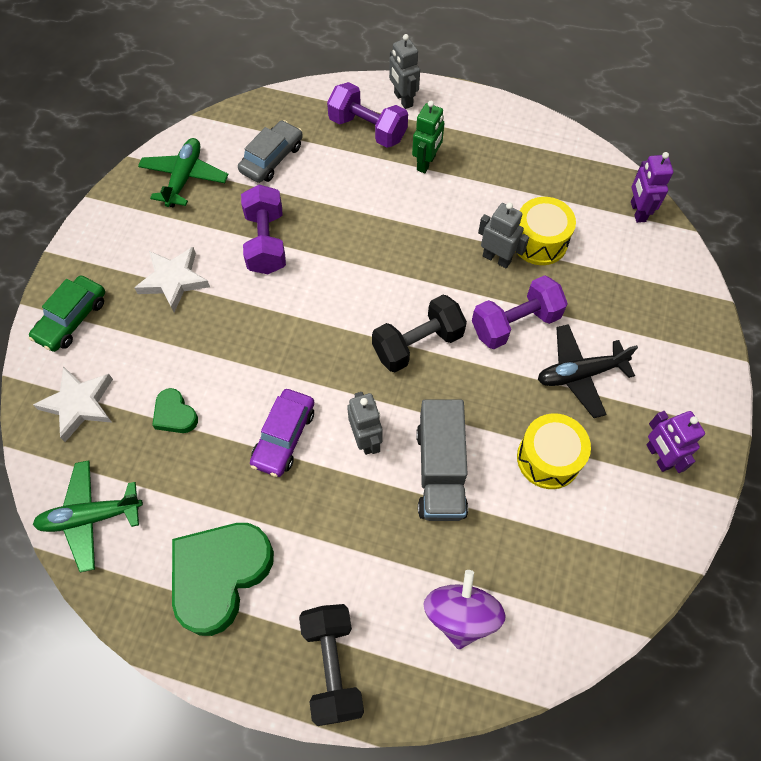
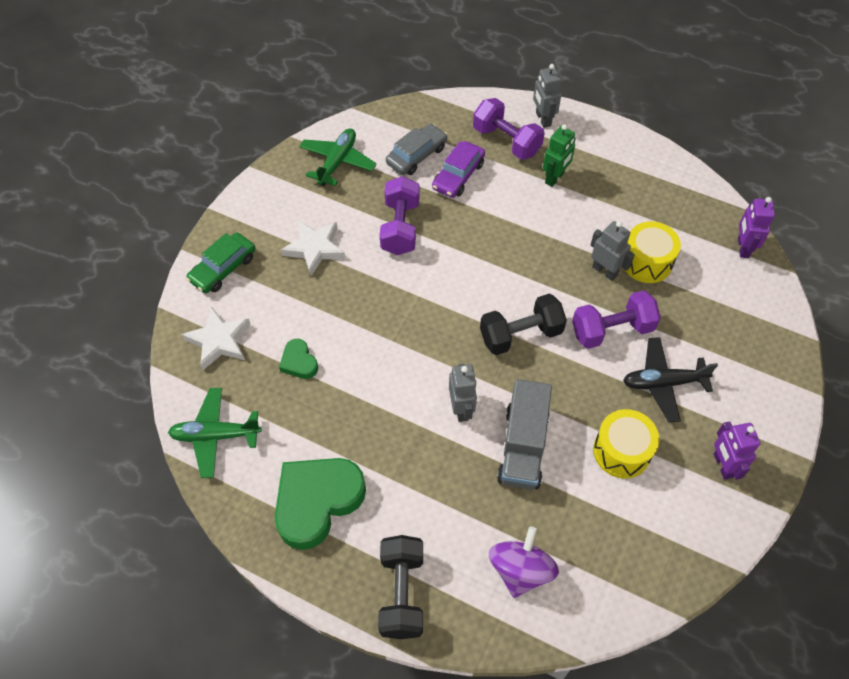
camera: 10 degrees right, 5 degrees down
purple car [250,389,314,477] -> purple car moved to [432,141,485,198]

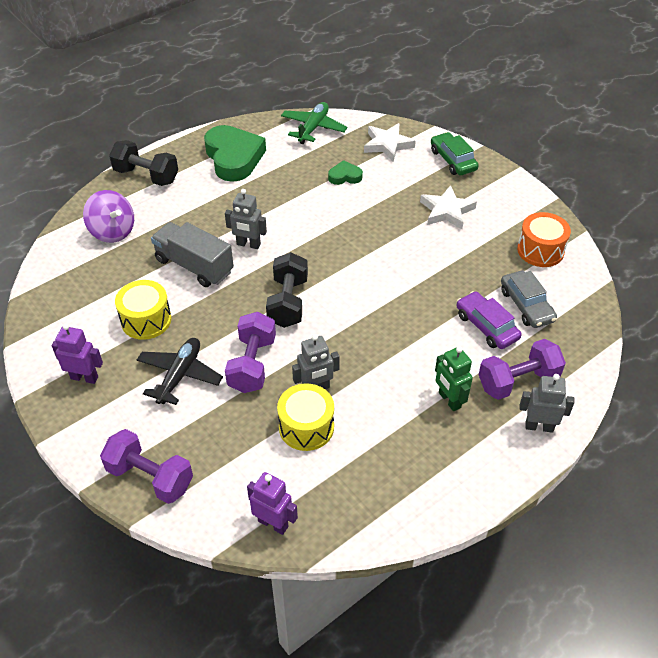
camera: 115 degrees right, 10 degrees down
green plane [299,128,377,186] -> orange drum [517,212,571,267]
purple dumbbell [380,176,419,255] -> purple dumbbell moved to [100,429,193,504]

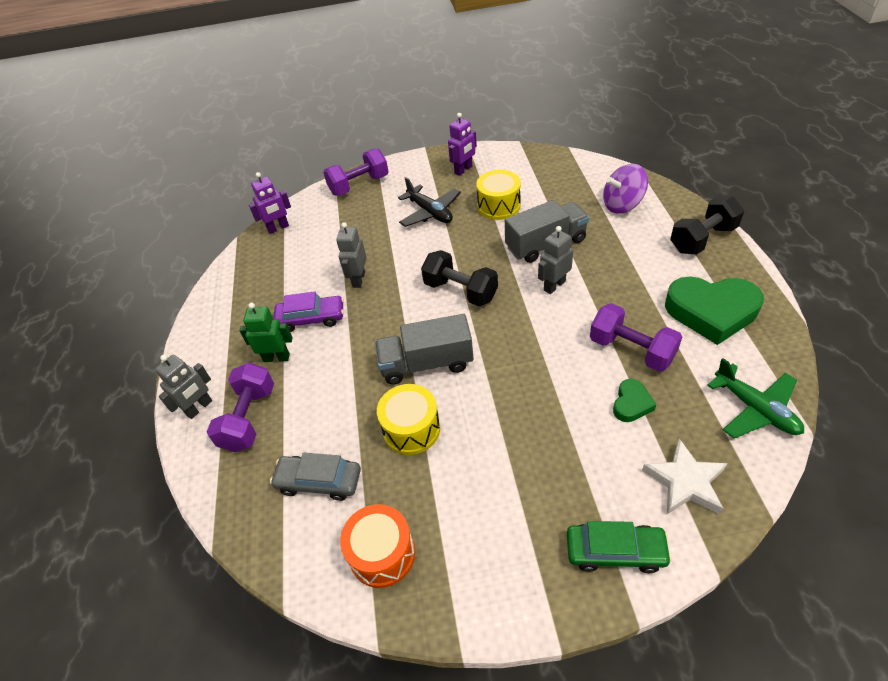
camera: 125 degrees right, 0 degrees up
purple dumbbell [225,312,276,393] -> purple dumbbell moved to [590,303,682,372]
yellow drum [277,383,334,451] -> yellow drum moved to [377,384,440,455]
white star [420,185,477,229] -> none
purple car [456,291,522,349] -> purple car moved to [273,291,344,332]
none -> grey truck [375,314,474,385]

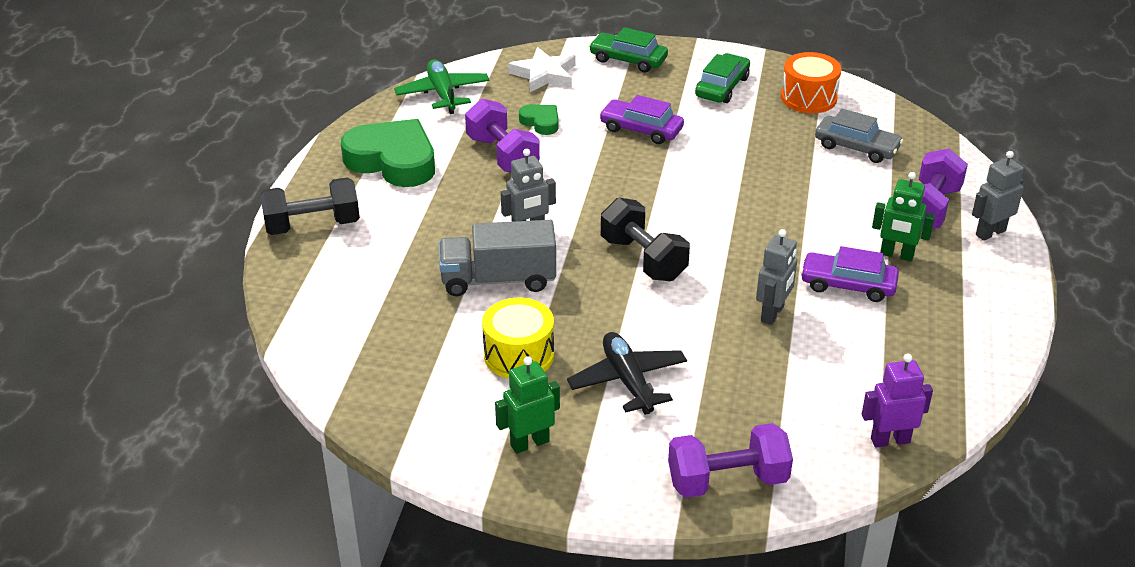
camera: 165 degrees left, 10 degrees down
grey truck [375,314,474,385] -> none
yellow drum [377,384,440,455] -> none
purple robot [448,113,477,176] -> green robot [495,356,560,454]
purple spinning top [603,164,648,214] -> none
green heart [613,379,656,422] -> green heart turned 90 degrees clockwise [519,104,559,135]
none -> purple car [599,95,684,144]
none -> green car [695,53,750,103]

